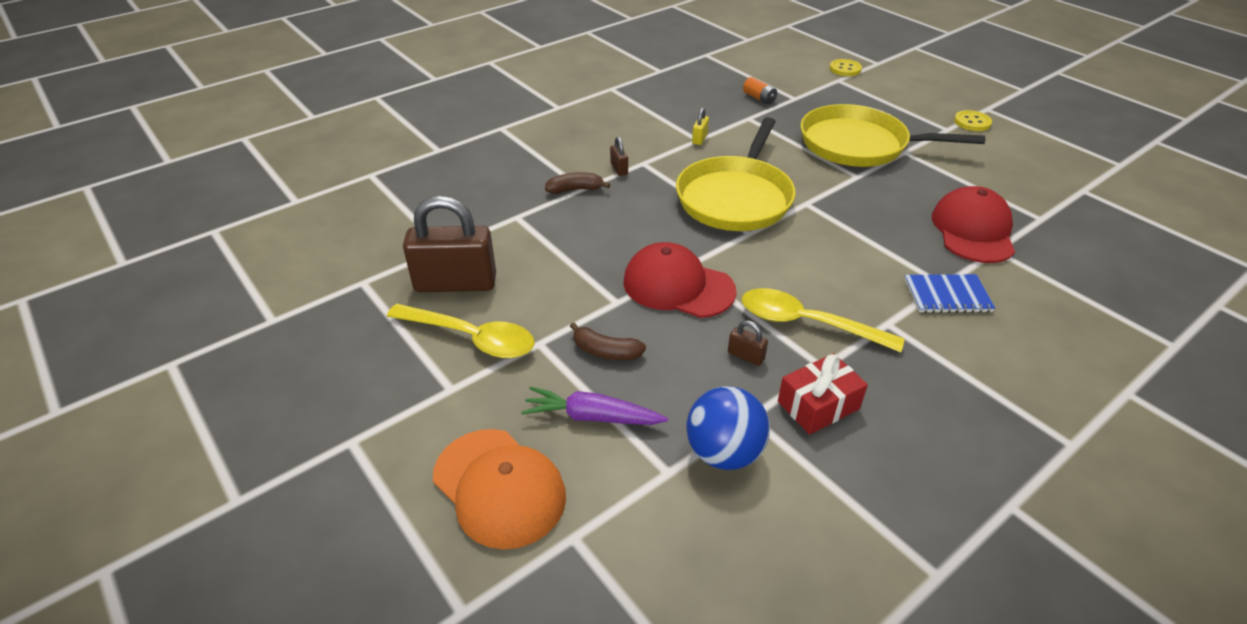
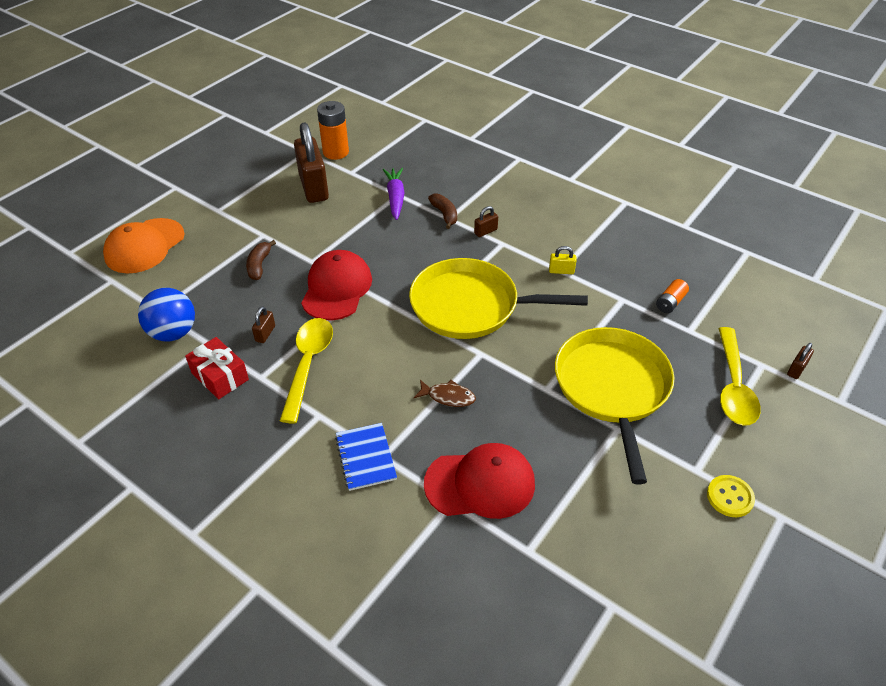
camera: 75 degrees right, 5 degrees up
yellow spoon [387,304,535,358] -> yellow spoon moved to [719,327,761,426]
purple carrot [521,386,668,425] -> purple carrot moved to [383,168,404,220]
yellow button [829,59,862,76] -> brown padlock [787,343,814,379]
none -> orange battery [317,101,349,160]
none -> brown fish [414,380,476,407]

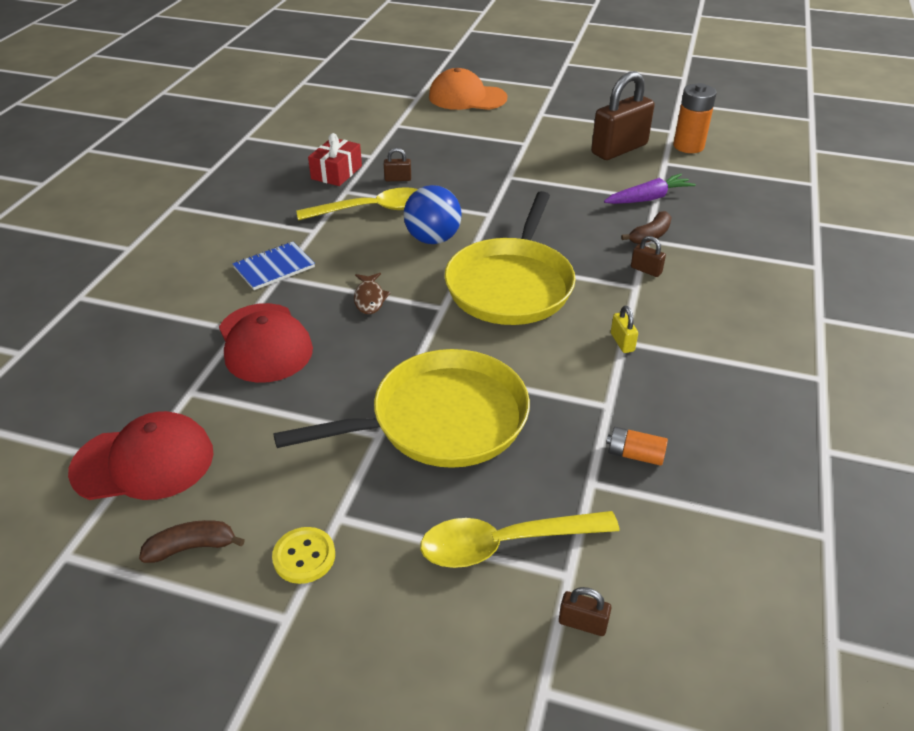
camera: 70 degrees right, 5 degrees down
blue ball [138,288,195,341] -> blue ball moved to [404,185,462,244]
brown banana [246,240,276,280] -> brown banana moved to [139,520,245,563]
red cap [301,250,372,320] -> red cap moved to [68,411,213,500]
yellow pan [409,258,588,339] -> yellow pan turned 150 degrees counterclockwise [444,191,576,325]

